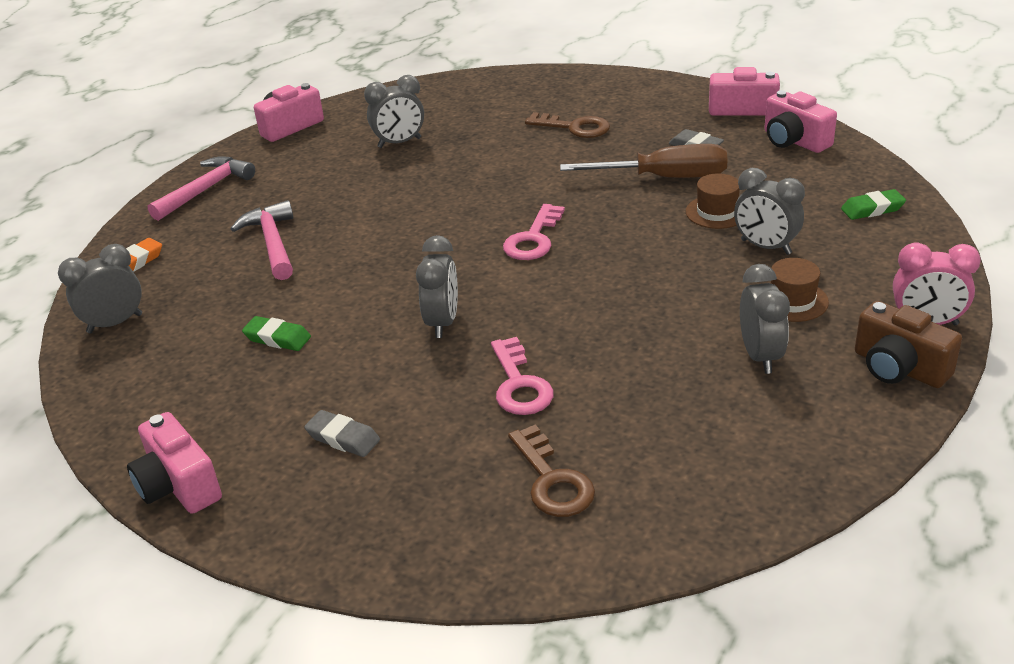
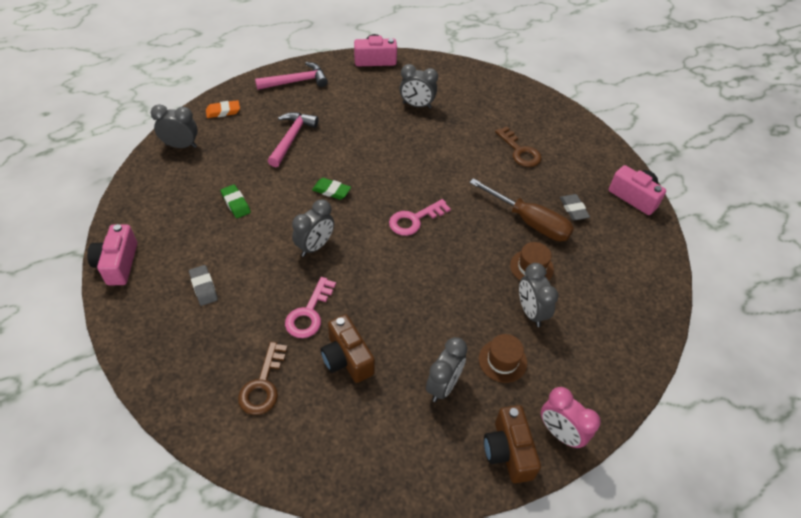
camera: 30 degrees right, 15 degrees up
pink camera [764,90,837,153] -> none
green eraser [841,189,906,220] -> green eraser moved to [312,178,351,200]
none -> brown camera [320,314,375,383]

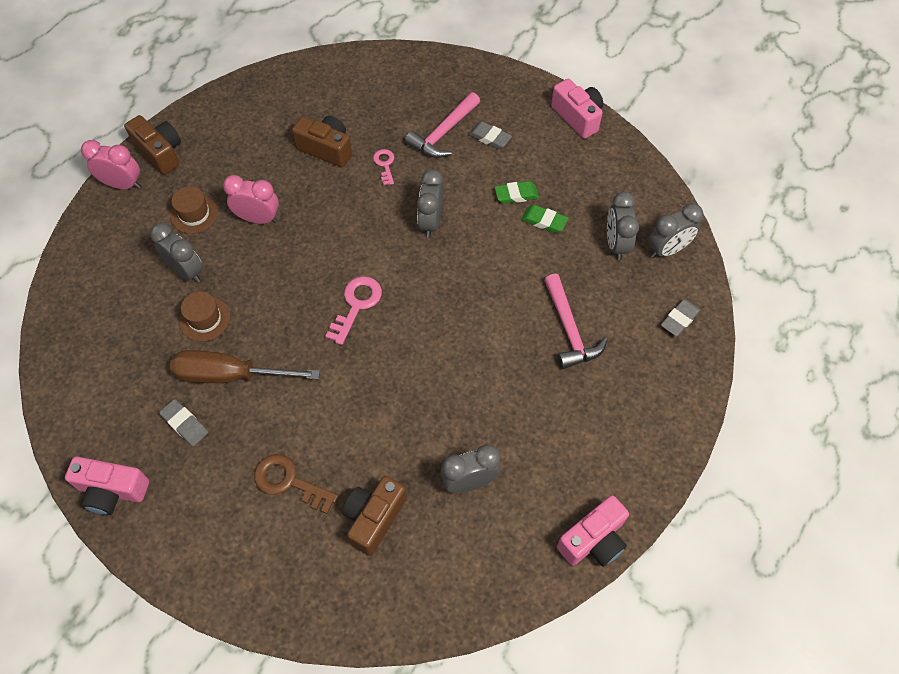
camera: 150 degrees right, 10 degrees up
orange eraser [206,100,240,118] -> grey eraser [661,299,701,336]
brown key [238,342,288,415] -> none
pink hammer [255,62,328,90] -> pink hammer moved to [405,92,480,158]
pink key [285,277,336,338] -> pink key [373,149,394,186], size x0.61
green eraser [312,178,351,200] -> green eraser moved to [494,181,539,204]
grey clock [426,337,468,402] -> grey clock moved to [607,191,639,260]
none -> pink clock [223,175,279,224]
none -> brown camera [342,476,407,556]

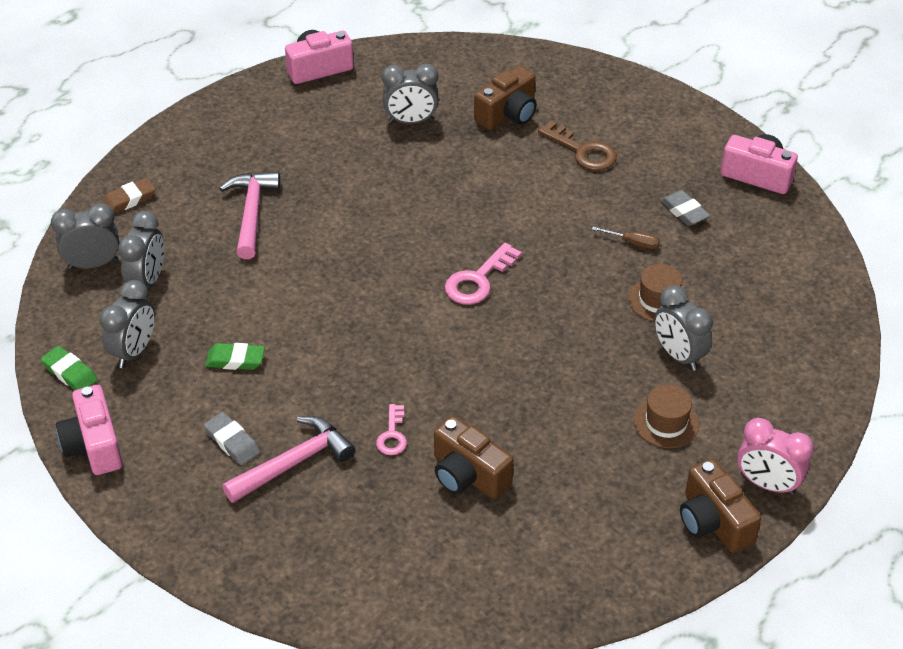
camera: 165 degrees left, 15 degrees down
brown screwdriver [170,350,320,383] -> brown screwdriver [592,226,660,249], size x0.42
pink clock [223,175,279,224] -> none
grey clock [417,169,443,238] -> grey clock moved to [99,280,155,368]
green eraser [521,205,568,233] -> green eraser moved to [41,346,98,390]
grey eraser [661,299,701,336] -> brown eraser [101,177,156,213]

